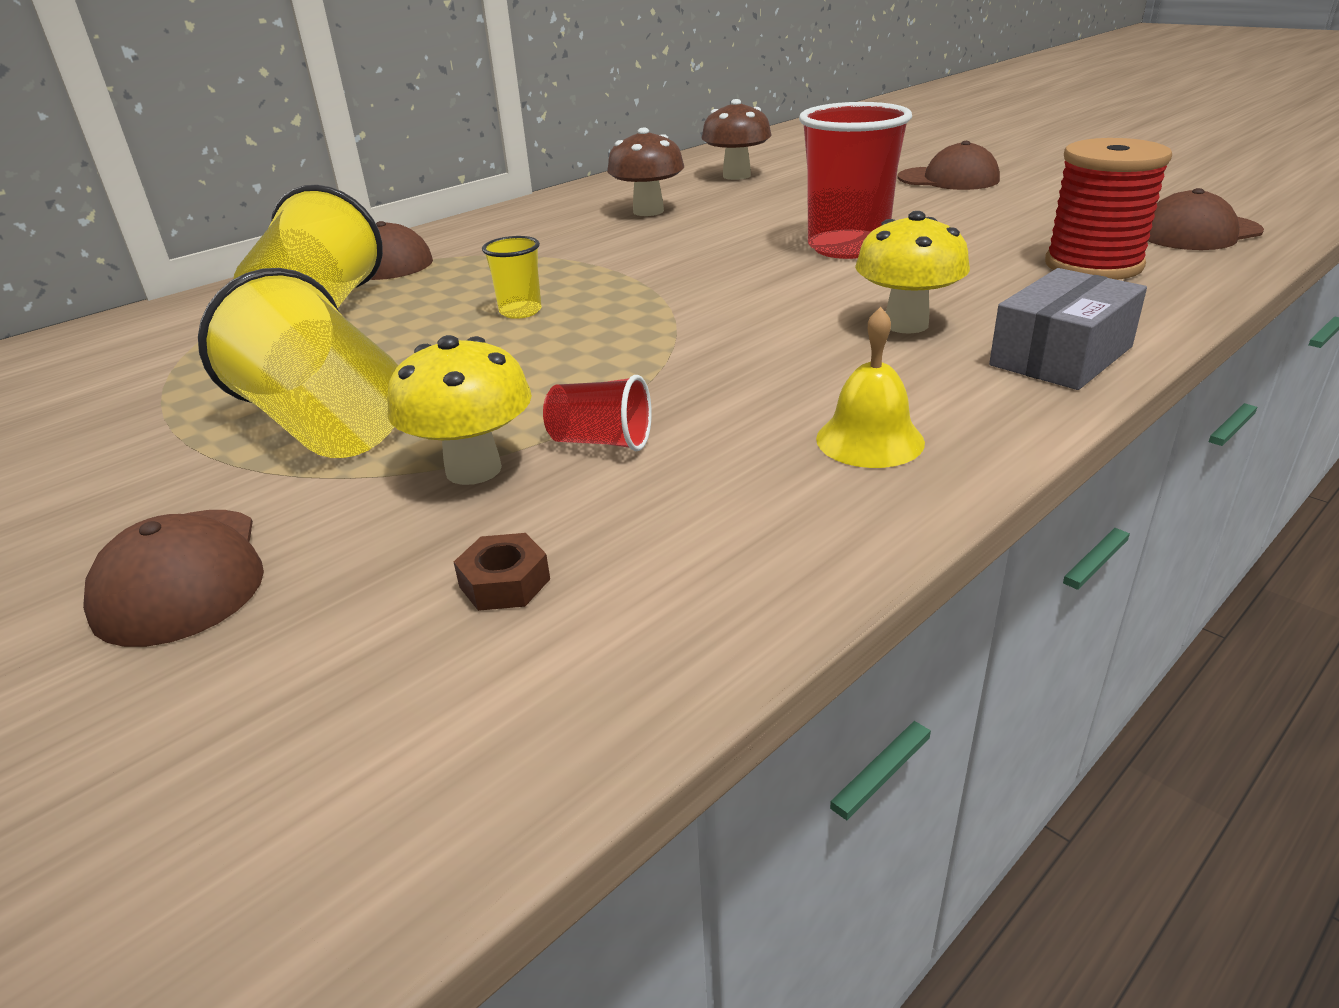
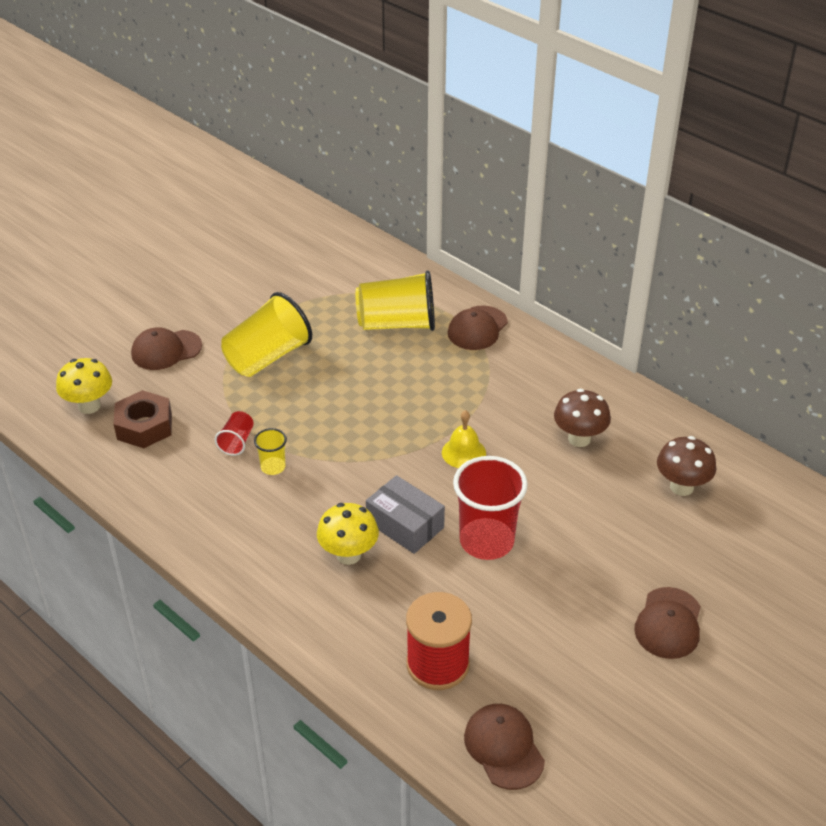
camera: 85 degrees right, 10 degrees up
yellow mushroom [387,335,532,485] -> yellow mushroom moved to [56,358,112,414]
brown nut [454,533,550,611] -> brown nut [114,390,172,448], size x2.01
yellow cup [482,236,542,319] -> yellow cup moved to [254,428,287,475]
yellow bell [816,307,925,468] -> yellow bell moved to [442,410,486,468]
grey box [989,268,1147,390] -> grey box moved to [366,475,445,554]

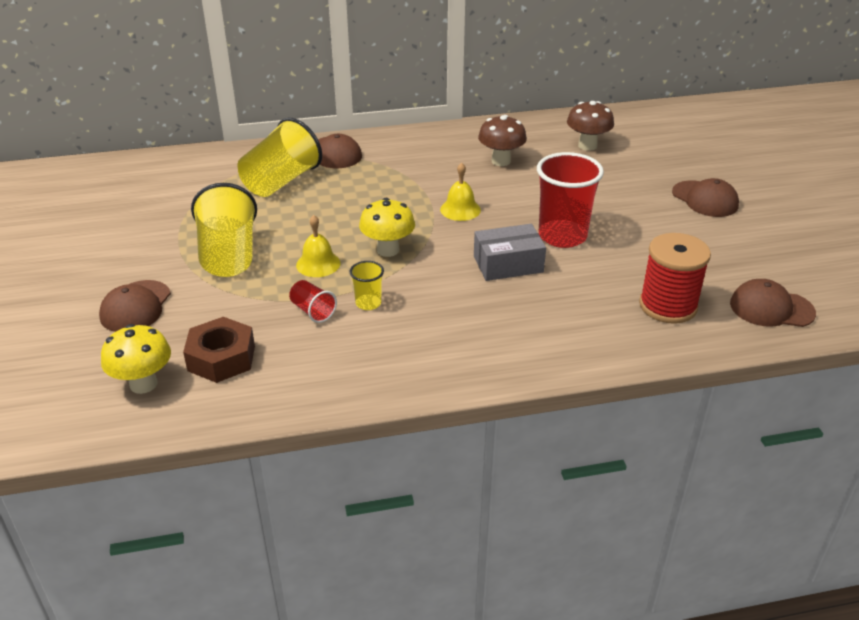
camera: 55 degrees left, 5 degrees down
yellow mushroom [317,503,379,565] -> yellow mushroom moved to [359,198,415,257]
none -> yellow bell [296,215,341,277]

